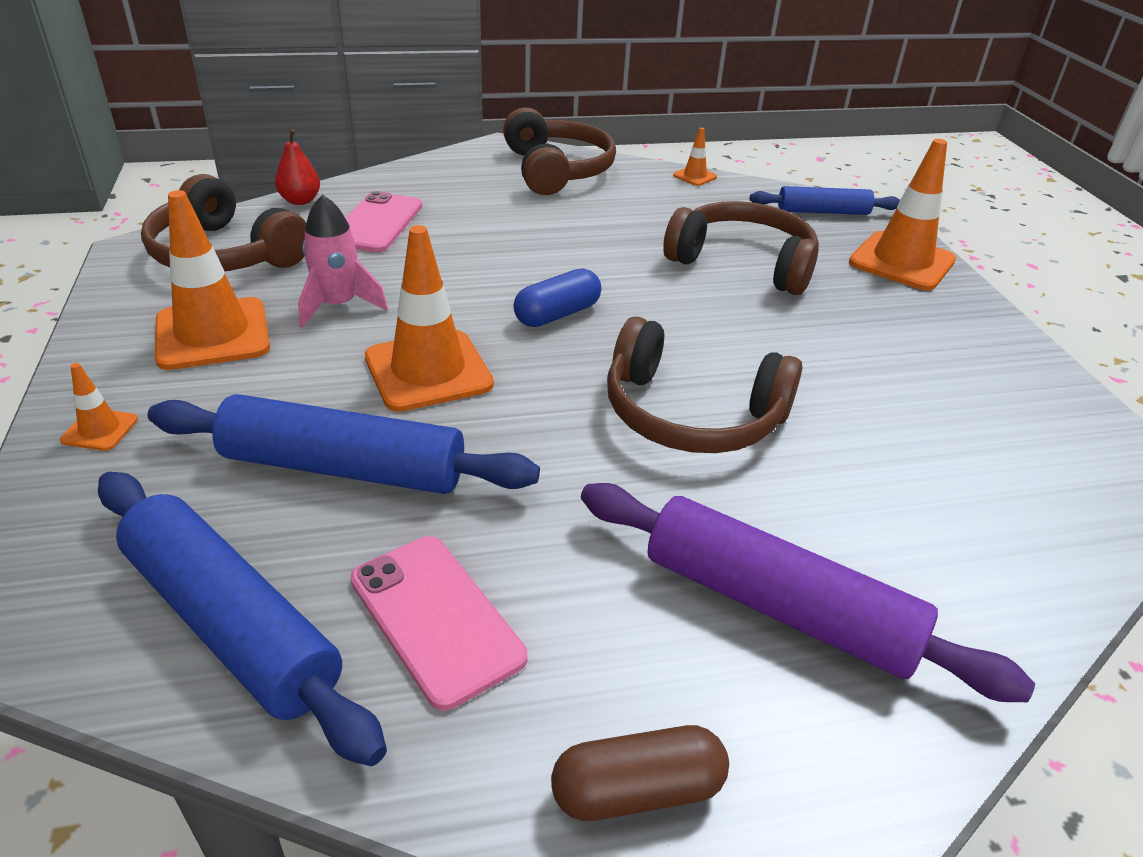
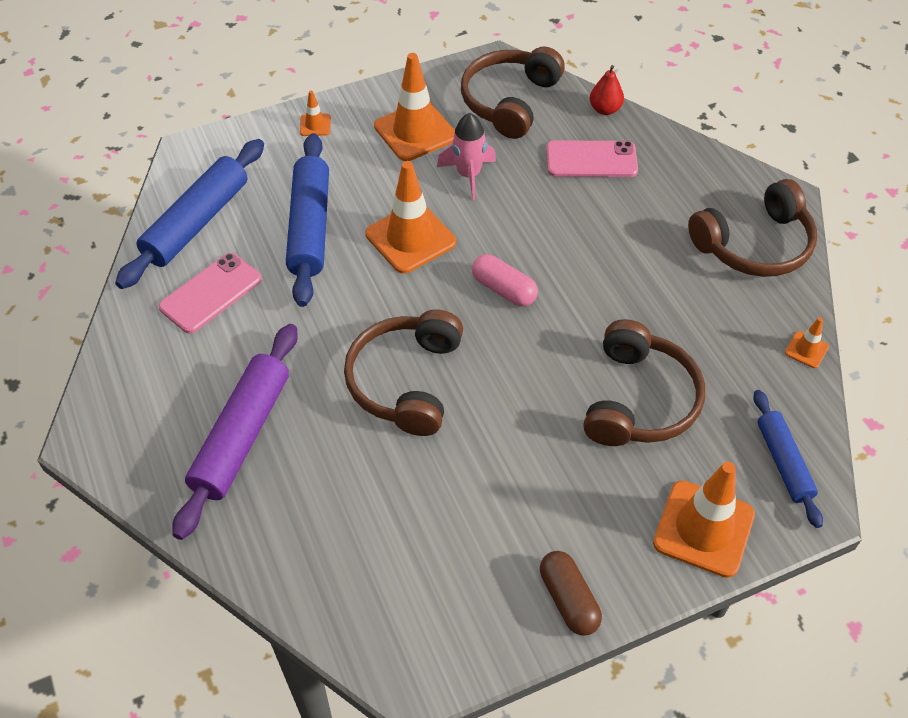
camera: 80 degrees right, 15 degrees up
blue capsule [513,269,601,327] -> pink capsule [472,254,538,306]
brown capsule [551,725,729,821] -> brown capsule moved to [540,551,602,636]

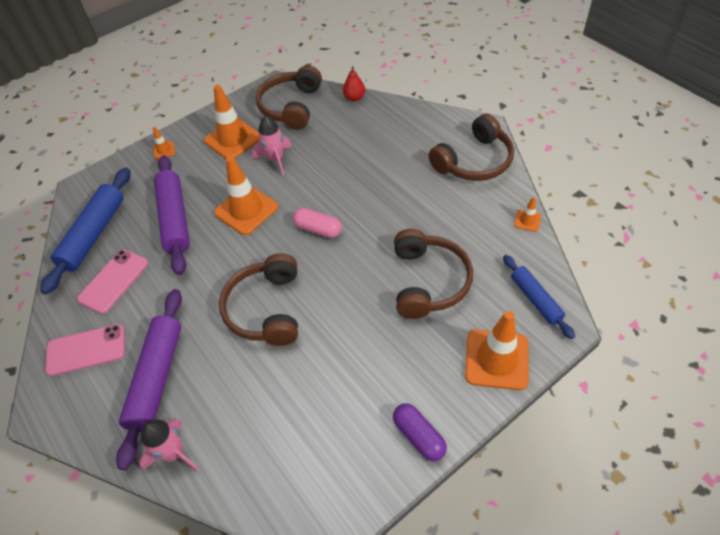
camera: 10 degrees left, 0 degrees up
blue rolling pin [286,133,329,307] -> purple rolling pin [154,155,190,275]
brown capsule [540,551,602,636] -> purple capsule [393,403,447,461]
pink phone [546,140,638,177] -> pink phone moved to [45,324,125,376]
none -> pink rocket [139,418,199,472]

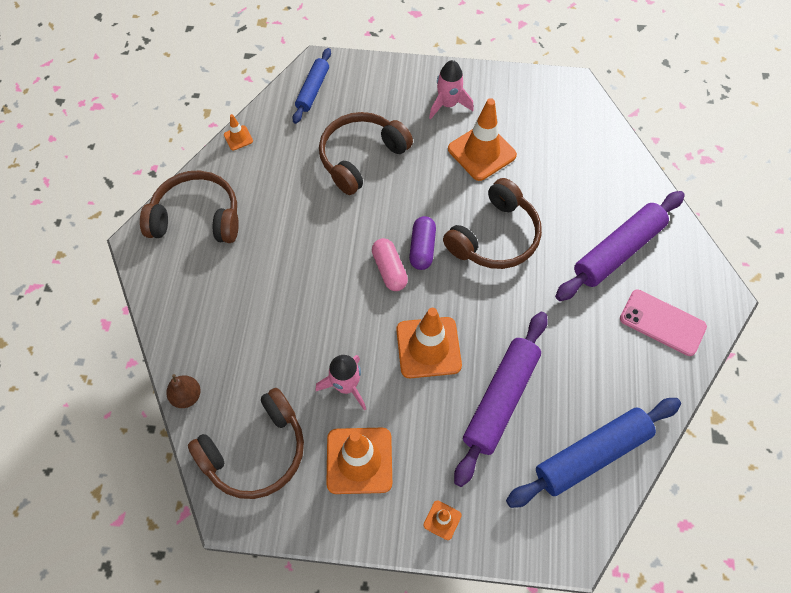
camera: 140 degrees left, 10 degrees up
pink phone [77,249,148,314] -> none
pink rocket [139,418,199,472] -> pink rocket moved to [429,60,474,119]
red pear [343,66,365,102] -> brown pear [166,374,201,408]
purple capsule [393,403,447,461] -> purple capsule moved to [409,216,436,270]
orange traffic cone [465,311,529,390] -> orange traffic cone moved to [448,98,517,181]

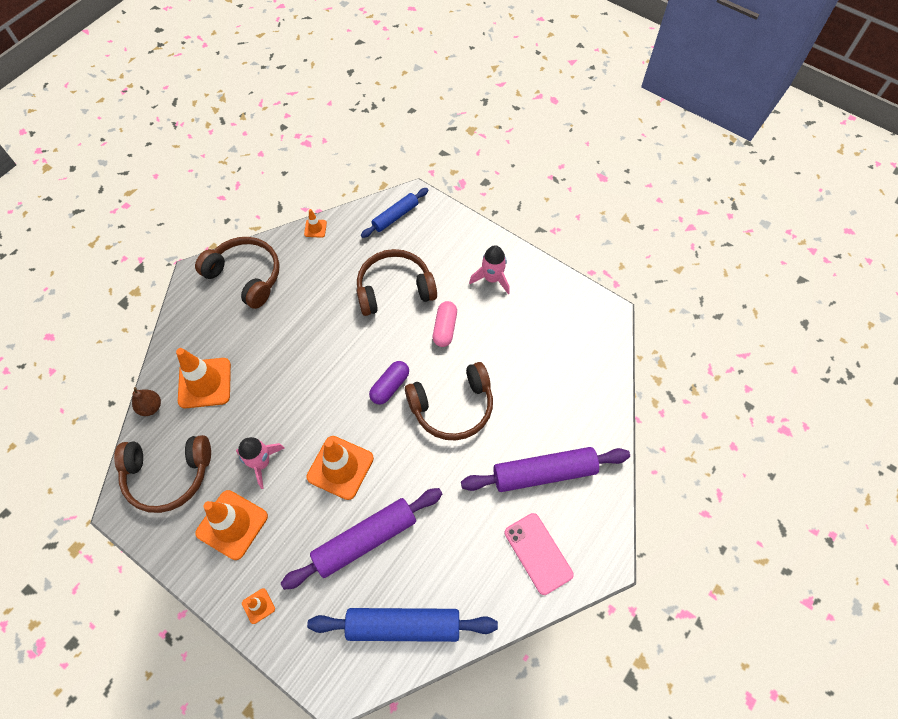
camera: 30 degrees right, 0 degrees up
pink capsule [372,238,408,291] -> pink capsule moved to [433,301,457,347]
orange traffic cone [448,98,517,181] -> orange traffic cone moved to [176,348,231,408]

